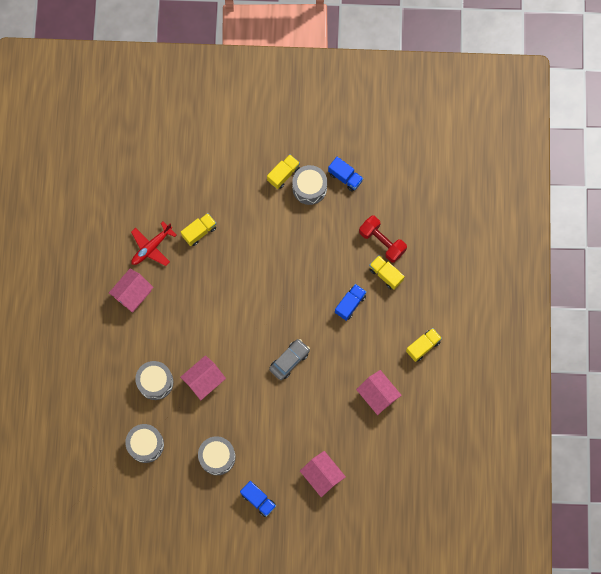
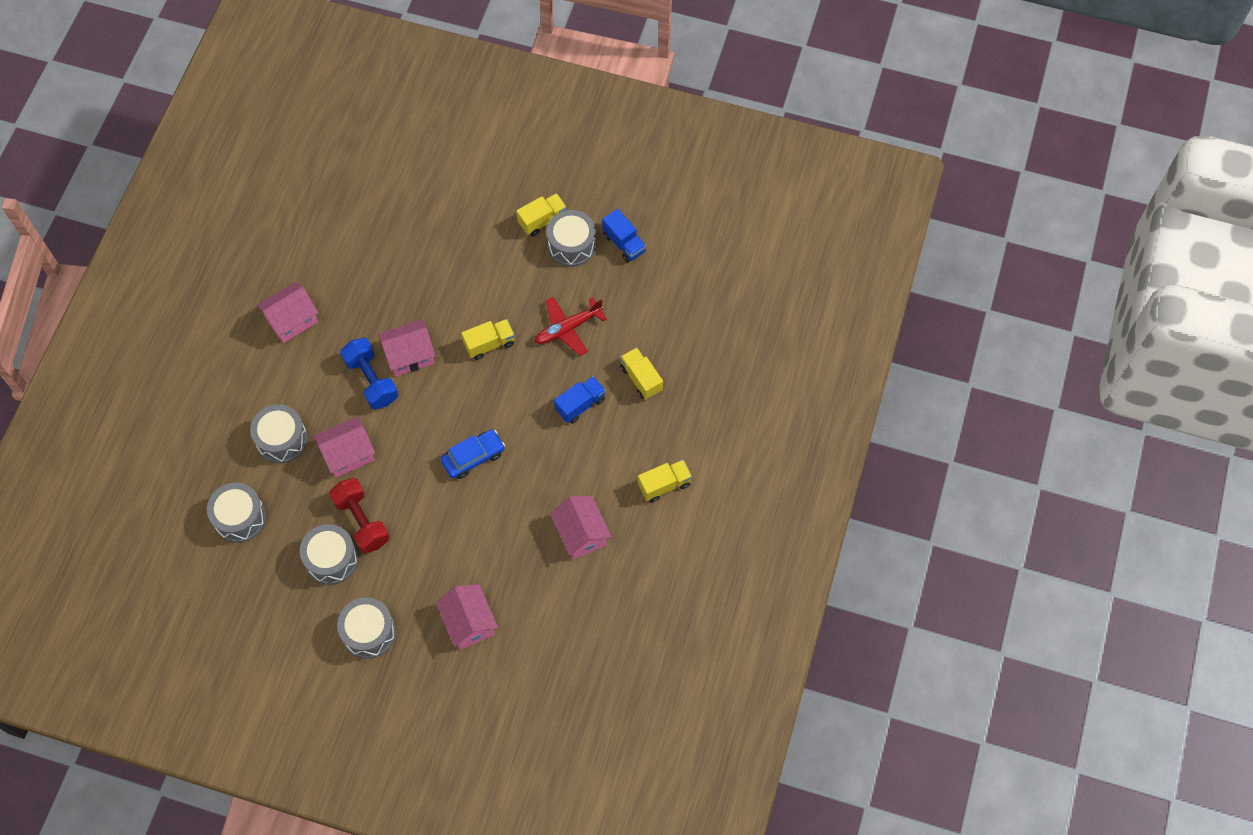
camera: 15 degrees right, 10 degrees down
red plane [131,222,177,266] -> red plane moved to [534,297,607,356]
yellow truck [181,213,217,246] -> yellow truck moved to [461,319,515,360]
blue truck [240,481,276,517] -> grey drum [337,597,396,659]
grey car [269,339,310,380] -> blue car [440,430,505,479]
red dumbbell [359,215,407,263] -> red dumbbell moved to [329,478,390,554]
none -> blue dumbbell [340,338,398,409]
none -> pink house [378,319,436,377]

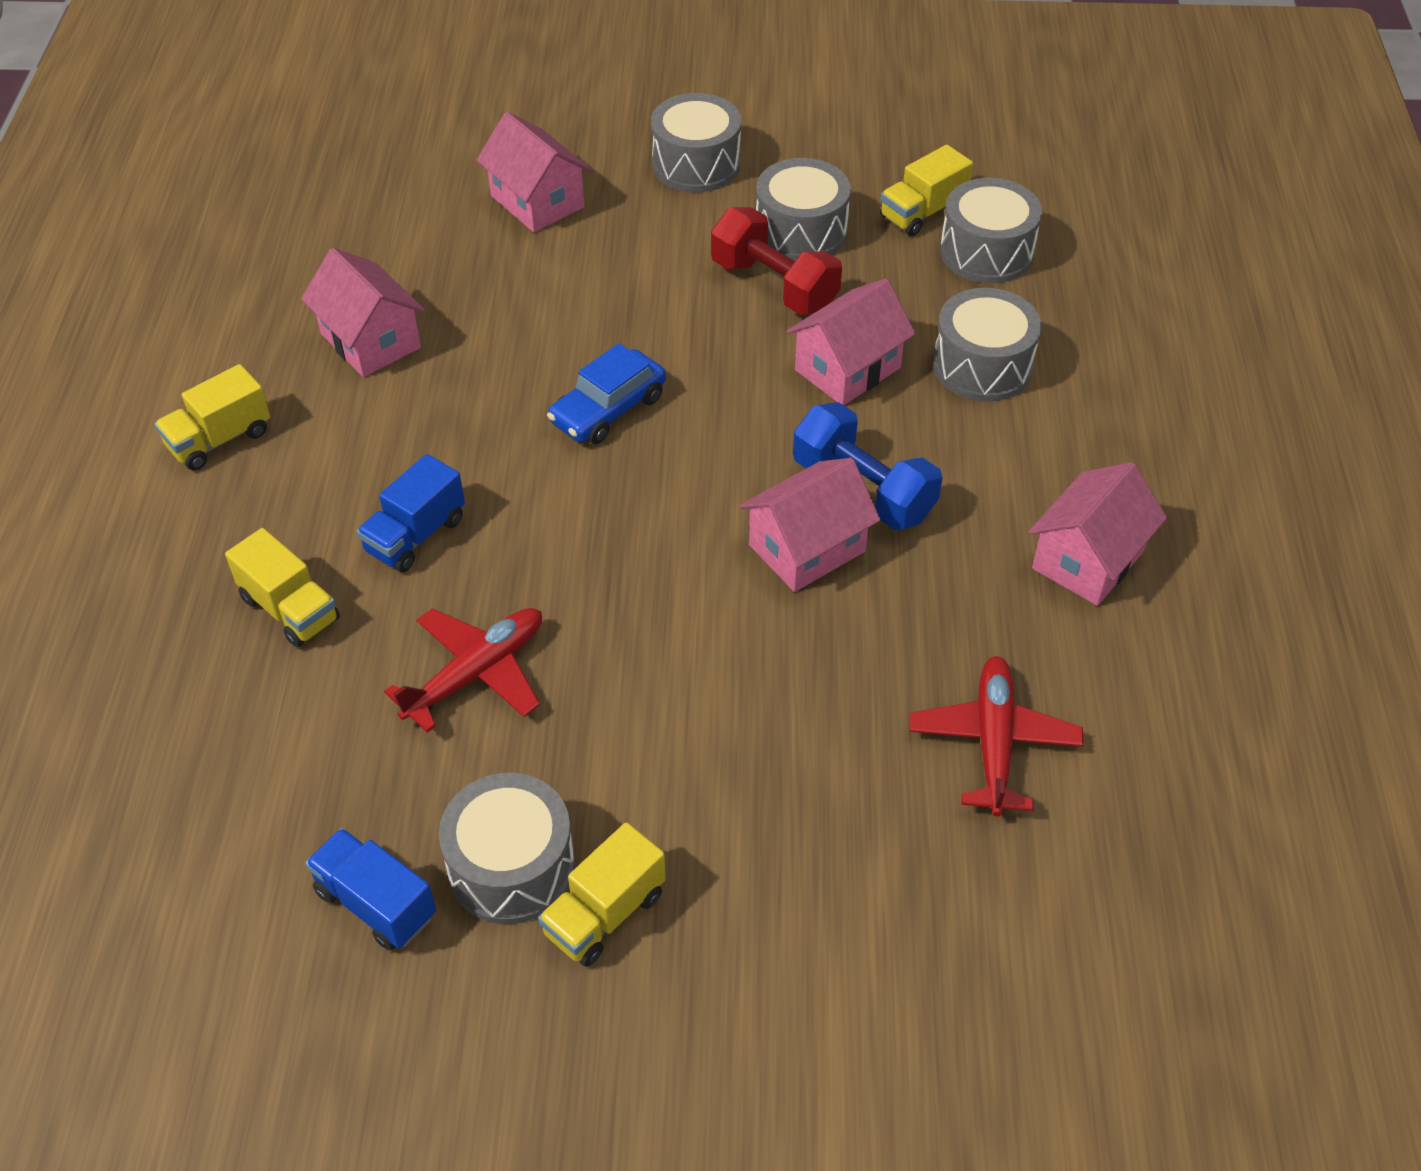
camera: 165 degrees right, 15 degrees down
yellow truck [461,319,515,360] -> yellow truck moved to [880,145,973,236]
none -> red plane [910,656,1084,816]

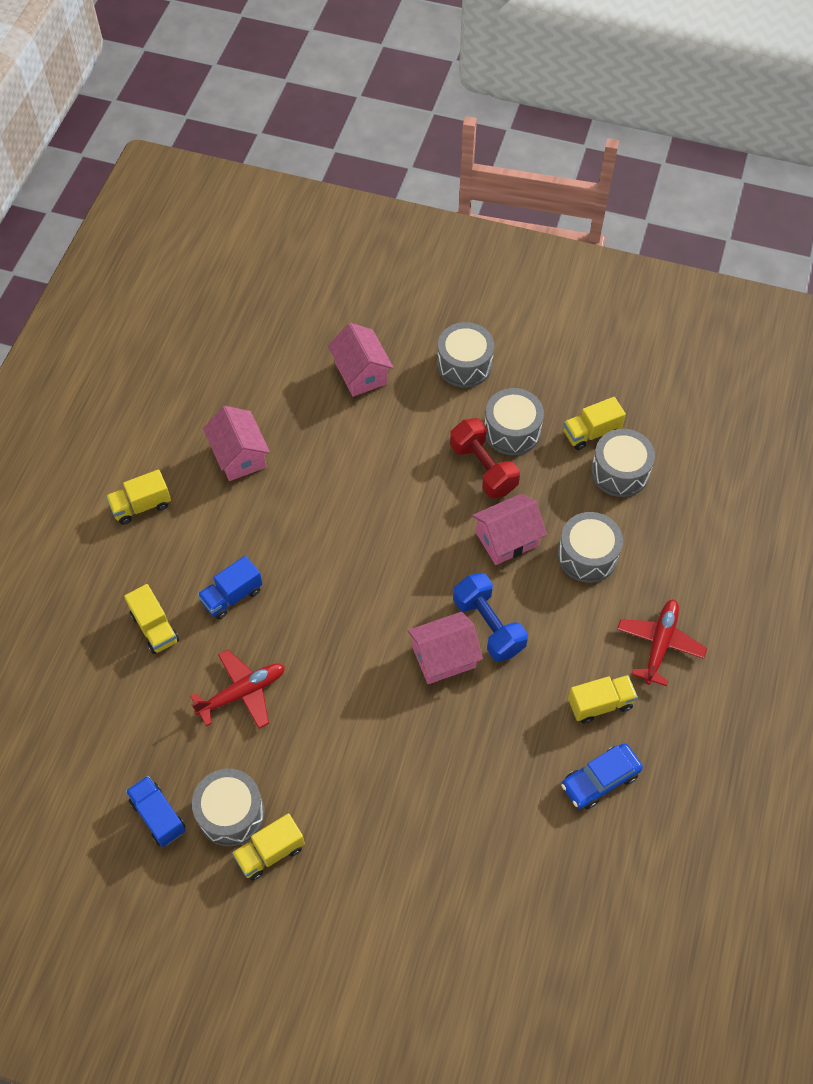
camera: 15 degrees right, 10 degrees up
blue car [547,343,666,444] -> blue car moved to [561,743,643,809]
red plane [910,656,1084,816] -> red plane moved to [617,599,707,686]
pink house [1028,462,1167,606] -> yellow truck [568,675,638,724]

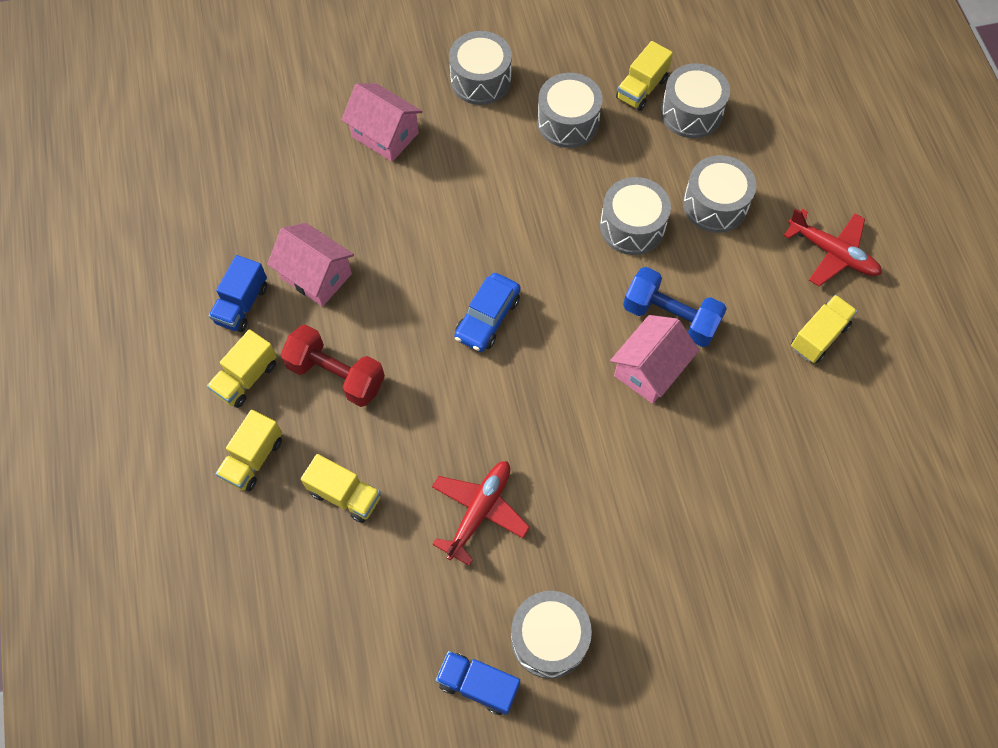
camera: 30 degrees left, 5 degrees up
blue truck [198,556,263,620] -> blue truck moved to [209,255,267,332]
yellow truck [232,813,305,881] -> yellow truck moved to [216,410,282,491]
red dumbbell [450,418,520,498] -> red dumbbell moved to [281,325,385,407]
pink house [472,494,547,565] -> grey drum [600,177,671,255]
blue car [561,743,643,809] -> blue car moved to [454,273,520,352]
red plane [617,599,707,686] -> red plane turned 135 degrees clockwise [783,208,882,287]

